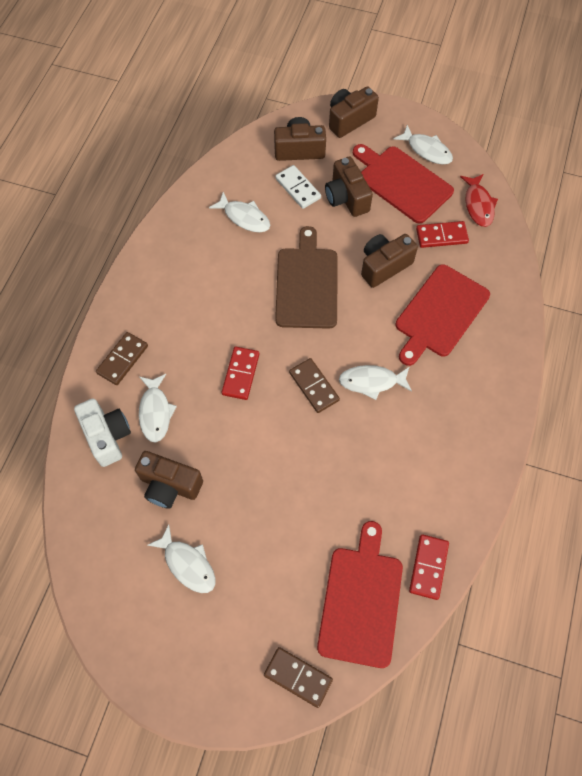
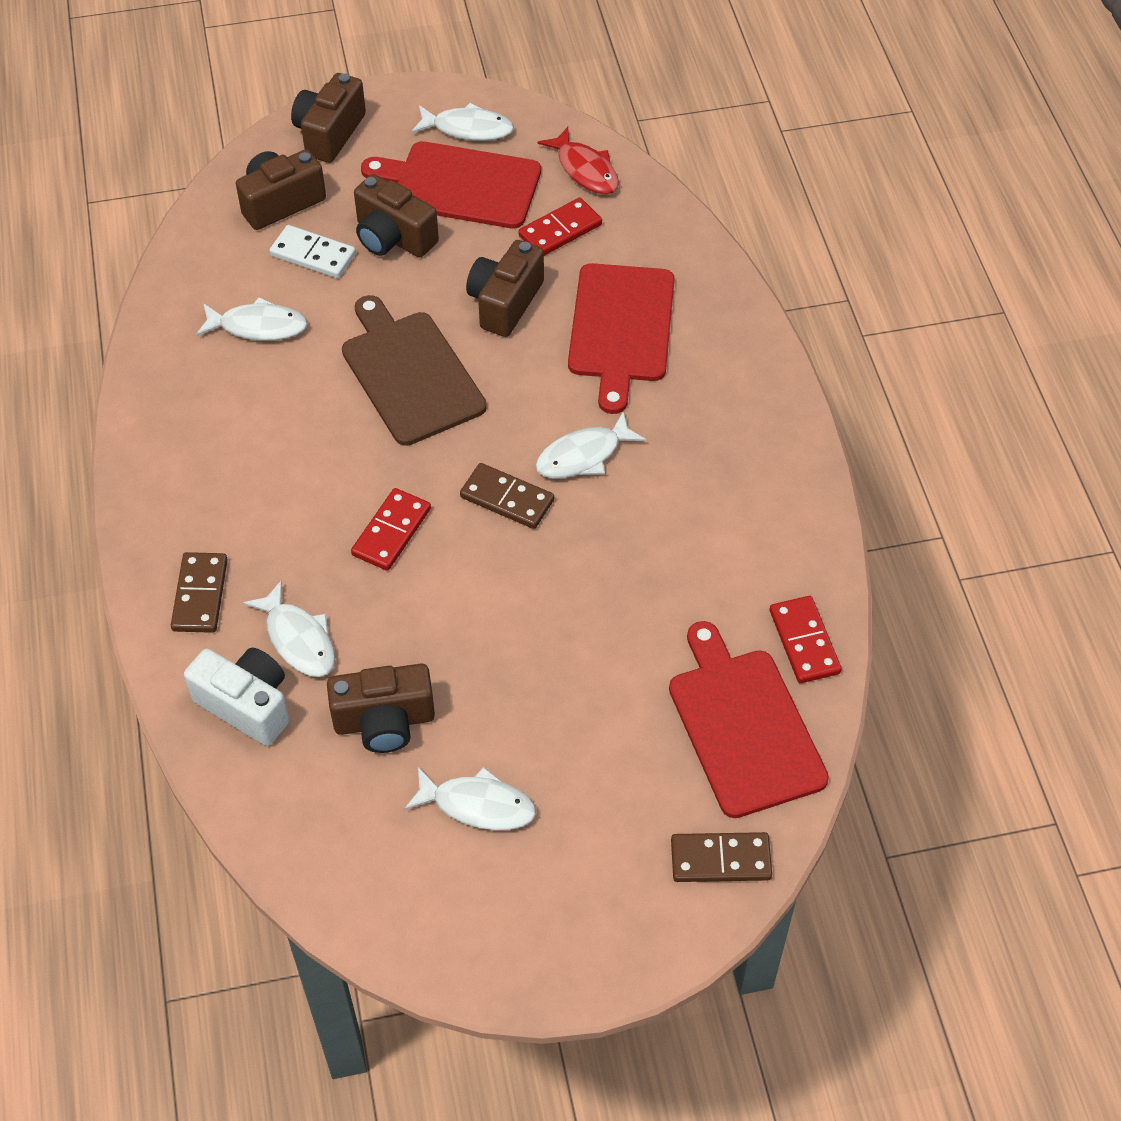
camera: 30 degrees left, 10 degrees down
red domino [222,347,260,400] -> red domino turned 45 degrees clockwise [351,488,431,571]

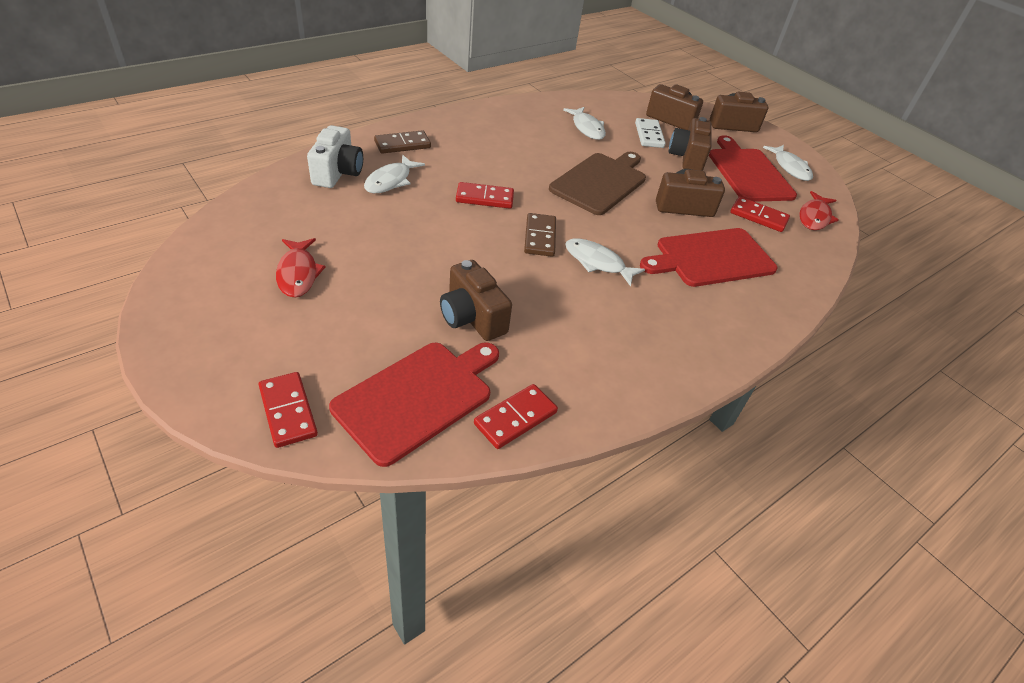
camera: 60 degrees right, 10 degrees down
brown camera [327,664,435,753] -> brown camera moved to [440,260,512,341]
white fish [404,767,536,830] -> red fish [276,238,326,298]
brown domino [671,832,772,882] -> red domino [259,372,318,448]

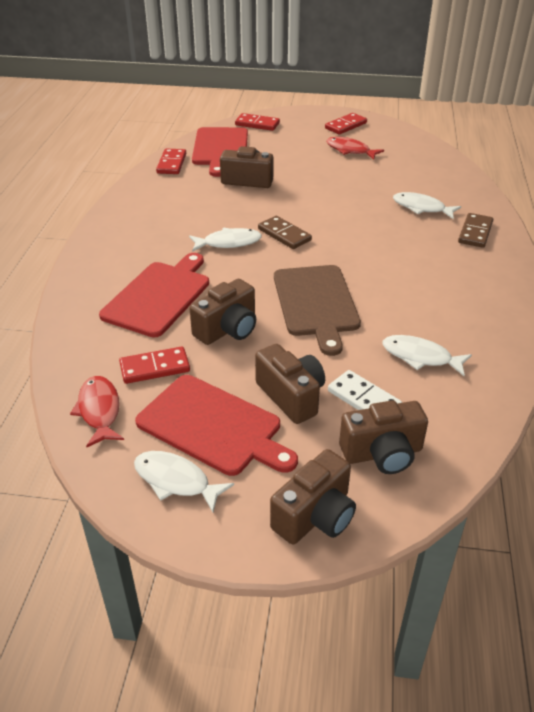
camera: 140 degrees right, 5 degrees down
white camera [307,125,363,188] -> none
white fish [364,155,425,193] -> white fish turned 45 degrees counterclockwise [393,192,461,219]
red domino [456,182,514,209] -> red domino moved to [325,113,367,134]

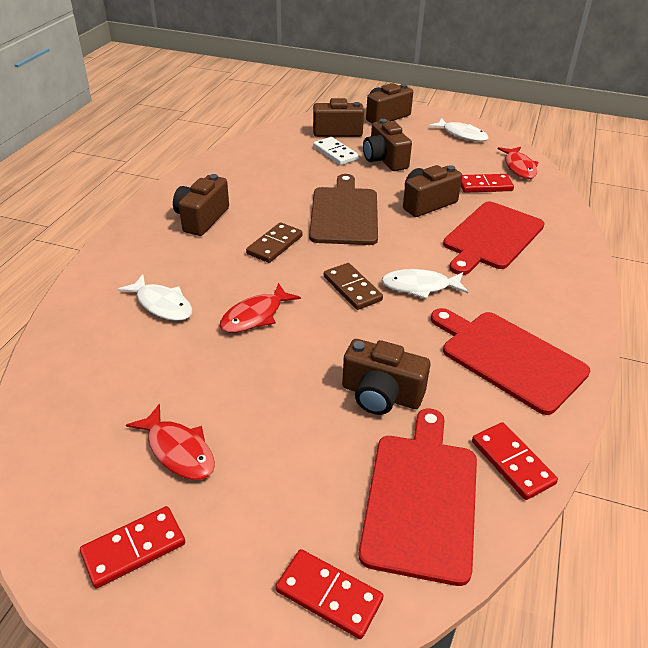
camera: 170 degrees left, 0 degrees up
red cutting board [135,375,298,476] -> red cutting board moved to [431,308,590,415]
red domino [156,149,186,174] -> red domino turned 45 degrees counterclockwise [472,422,558,500]
white fish [382,335,472,376] -> none
brown domino [458,213,493,248] -> brown domino moved to [246,222,303,263]
none -> brown camera [173,174,229,236]
none -> red fish [220,283,301,333]

